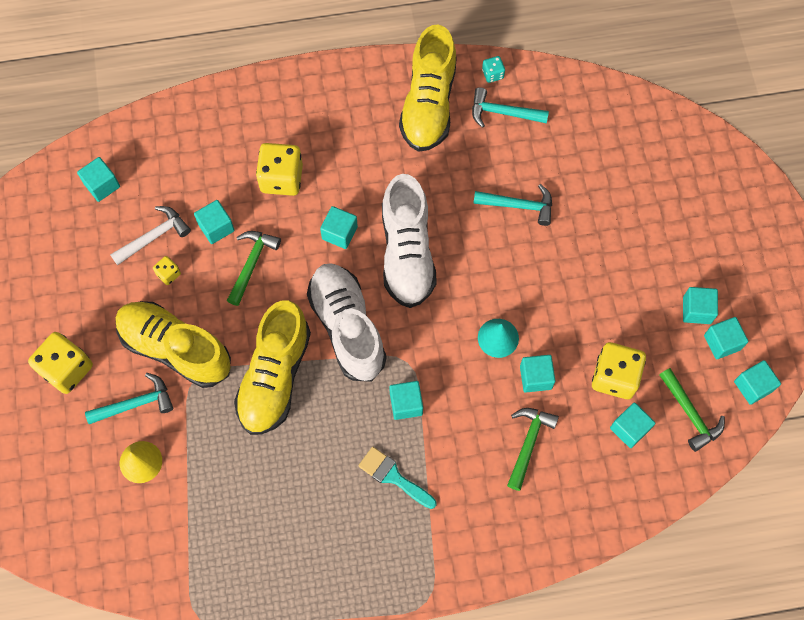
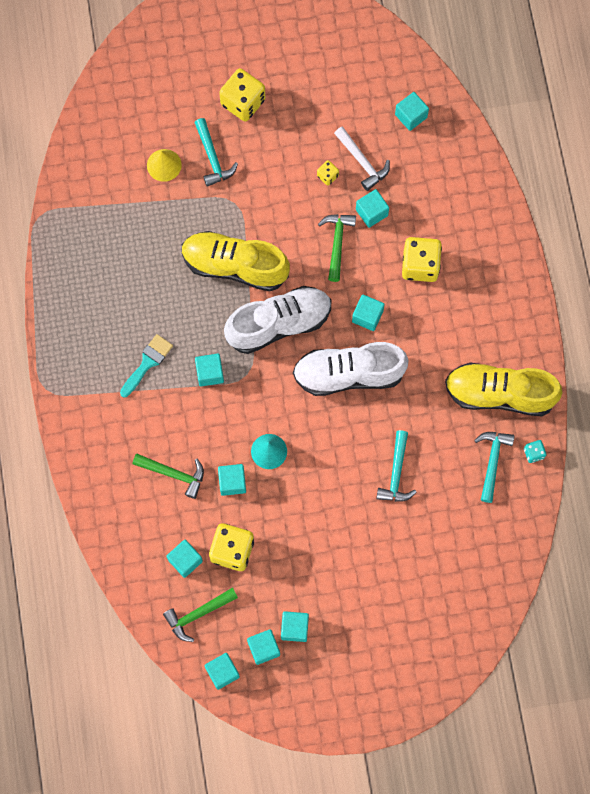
camera: 90 degrees right, 5 degrees up
yellow shoe [115,301,231,388] -> none
green hammer [227,231,281,306] -> green hammer turned 105 degrees counterclockwise [318,214,356,282]

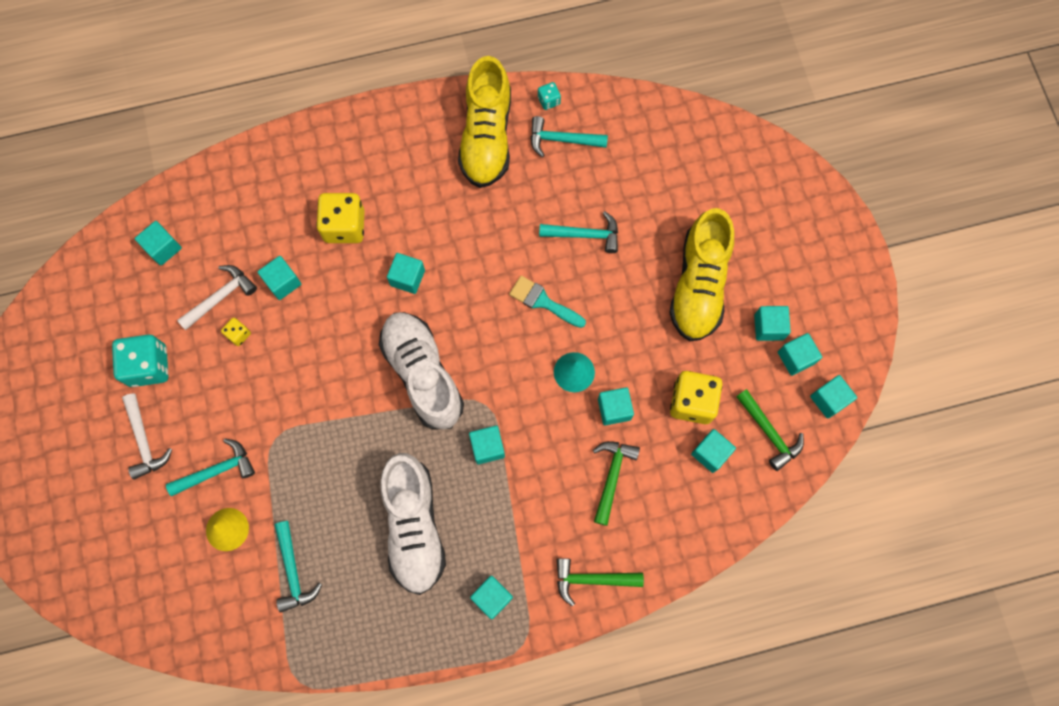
camera: 95 degrees left, 0 degrees up
turquoise brush [120,334,173,397] -> turquoise brush moved to [509,276,586,328]
yellow shoe [182,231,290,291] -> yellow shoe moved to [669,208,734,341]
yellow dice [219,68,266,122] -> white hammer [122,393,172,480]
white shoe [293,342,409,396] -> white shoe moved to [380,453,446,595]
green hammer [318,214,356,282] -> green hammer moved to [557,558,644,606]
none -> turquoise dice [112,335,169,387]
none -> turquoise hammer [275,521,322,613]
none -> turquoise cube [470,576,513,619]

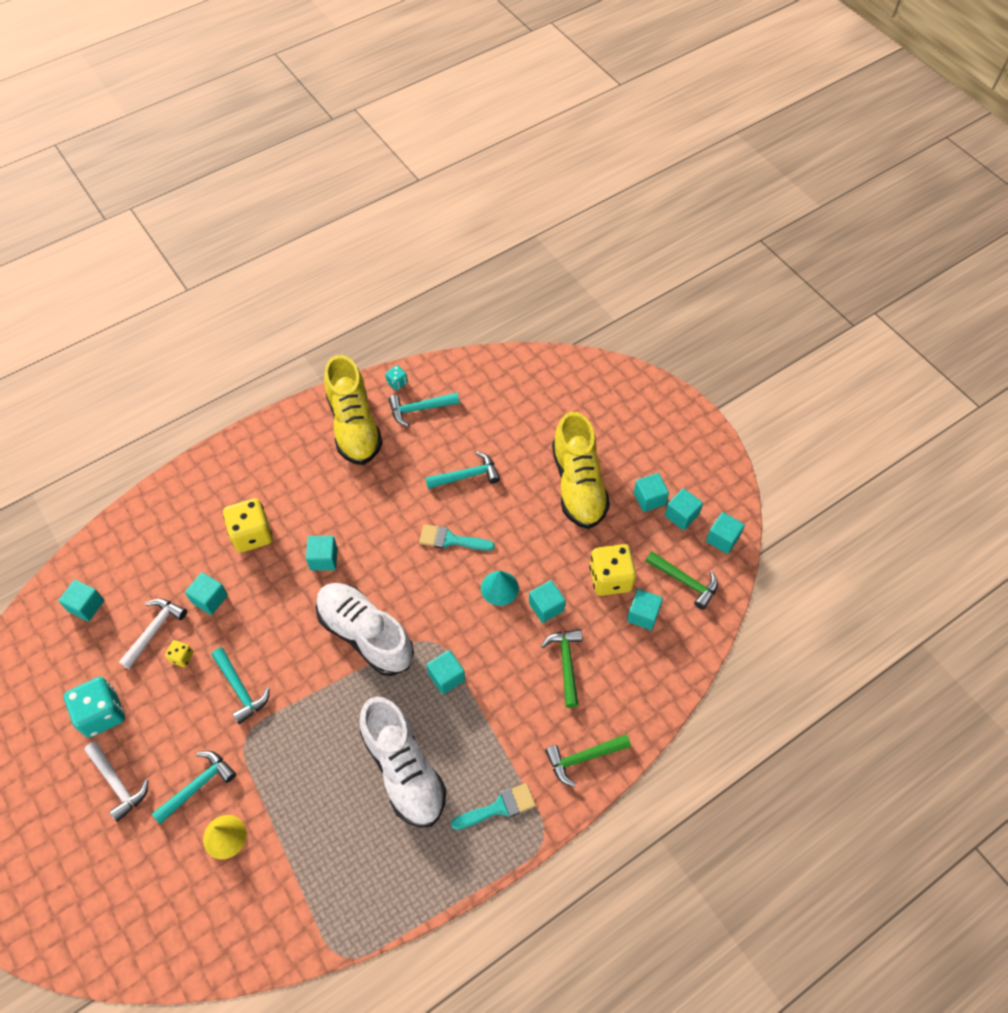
camera: 20 degrees left, 15 degrees down
turquoise hammer [275,521,322,613] -> turquoise hammer moved to [211,648,270,724]
turquoise cube [470,576,513,619] -> turquoise brush [451,783,536,830]

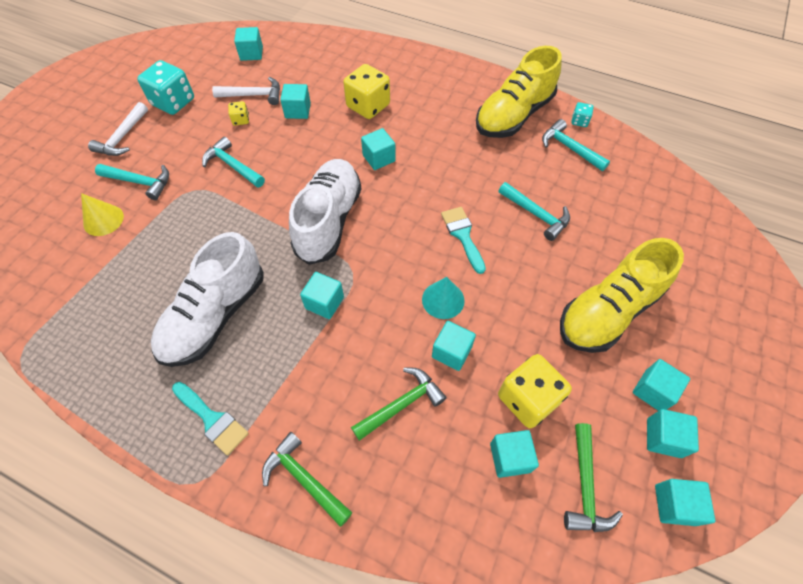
camera: 60 degrees right, 0 degrees up
turquoise hammer [211,648,270,724] -> turquoise hammer turned 105 degrees clockwise [202,136,265,188]

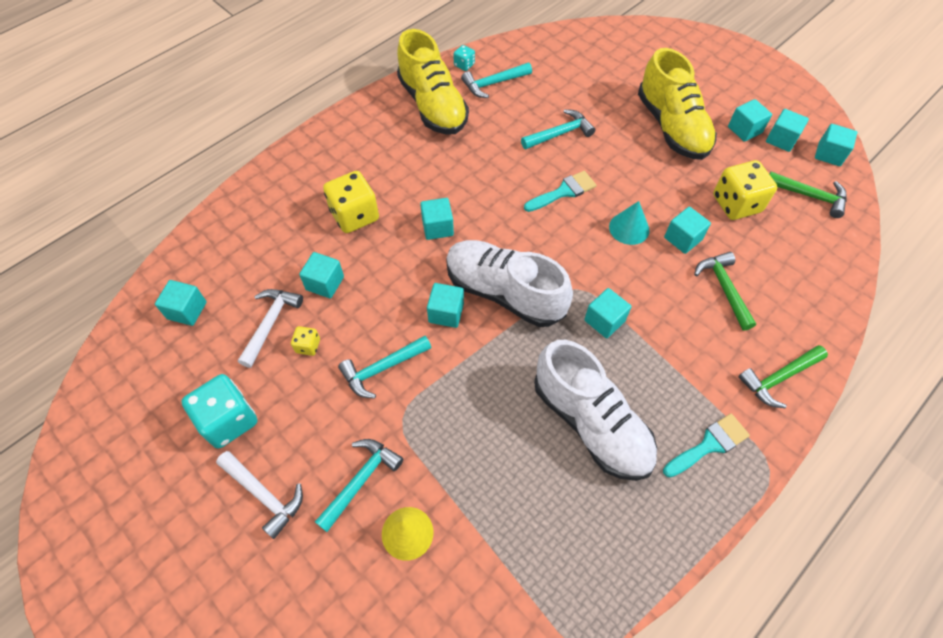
camera: 70 degrees left, 0 degrees up
turquoise brush [441,207,486,274] -> turquoise brush turned 150 degrees clockwise [524,171,597,212]
turquoise cube [490,430,539,478] -> turquoise cube moved to [427,283,464,328]

